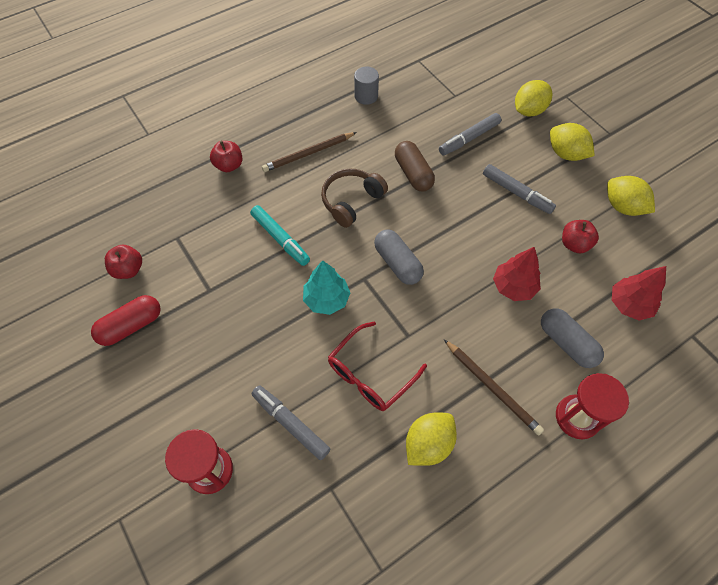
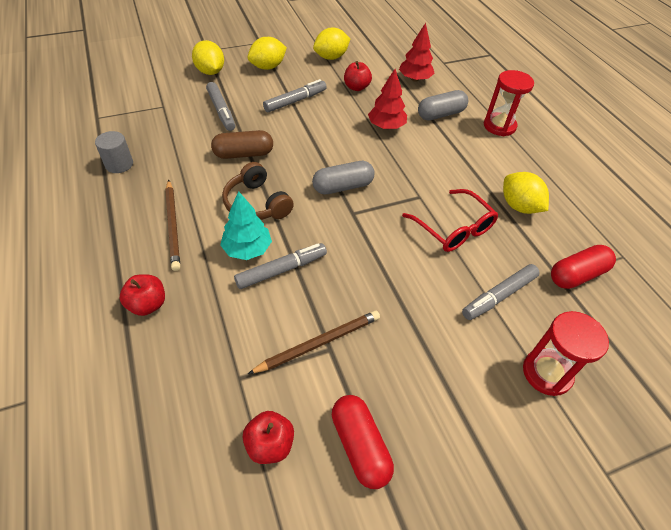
camera: 80 degrees left, 10 degrees down
turquoise marker [250,205,310,266] -> grey marker [234,243,327,289]
turquoise tree [303,260,350,315] -> turquoise tree moved to [220,191,272,260]
brown pencil [444,339,544,436] -> brown pencil moved to [248,311,380,374]
none -> red capsule [551,245,616,289]

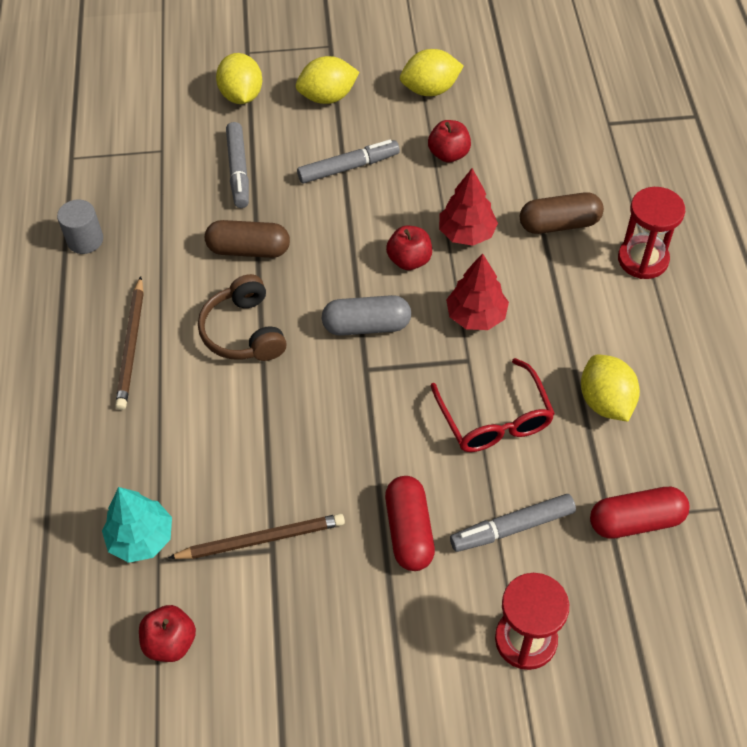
camera: 20 degrees right, 5 degrees up
red apple [120,274,165,316] -> red apple moved to [386,226,432,270]
turquoise tree [220,191,272,260] -> turquoise tree moved to [102,487,172,563]
grey marker [234,243,327,289] -> none
red capsule [332,395,394,489] -> red capsule moved to [385,476,435,571]
red tree [399,23,435,82] -> red tree moved to [446,253,509,330]
grey capsule [418,90,468,121] -> brown capsule [520,192,604,234]

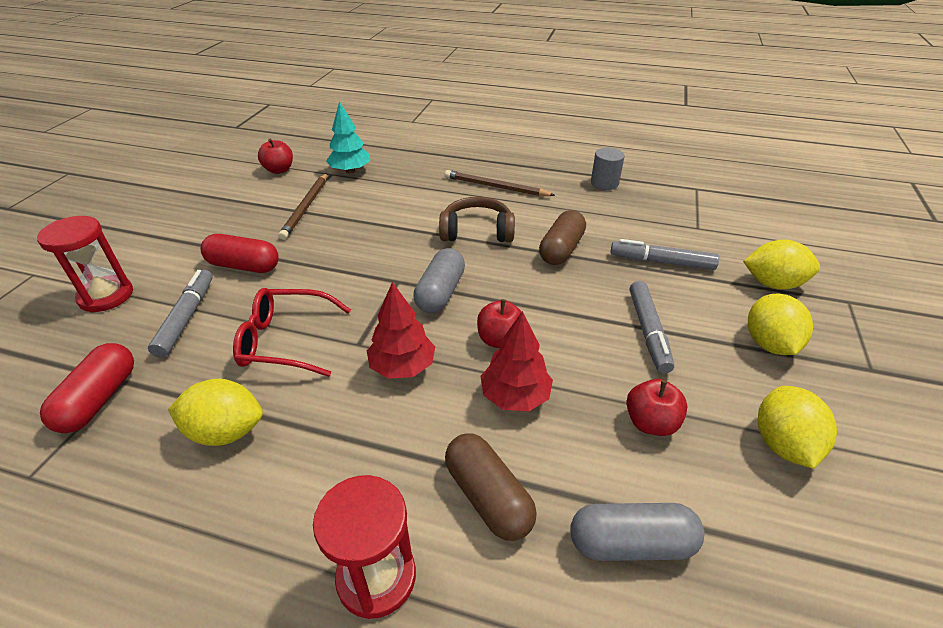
camera: 110 degrees right, 15 degrees down
brown capsule [520,192,604,234] -> brown capsule turned 45 degrees counterclockwise [445,433,537,541]
none -> grey capsule [571,503,704,561]

